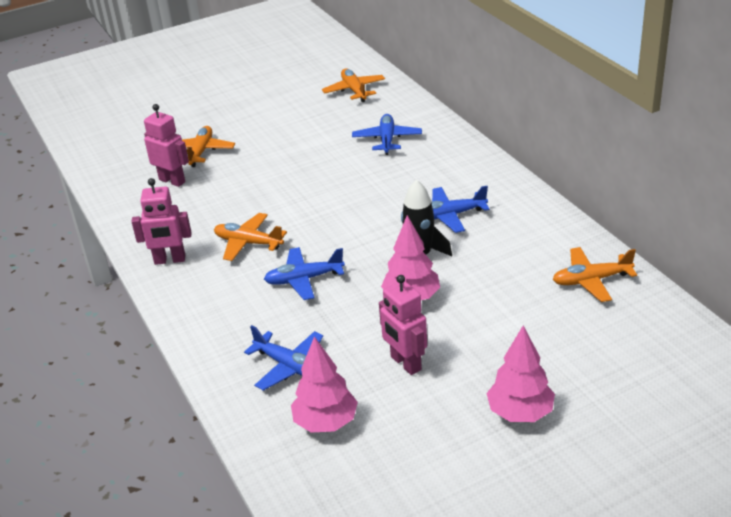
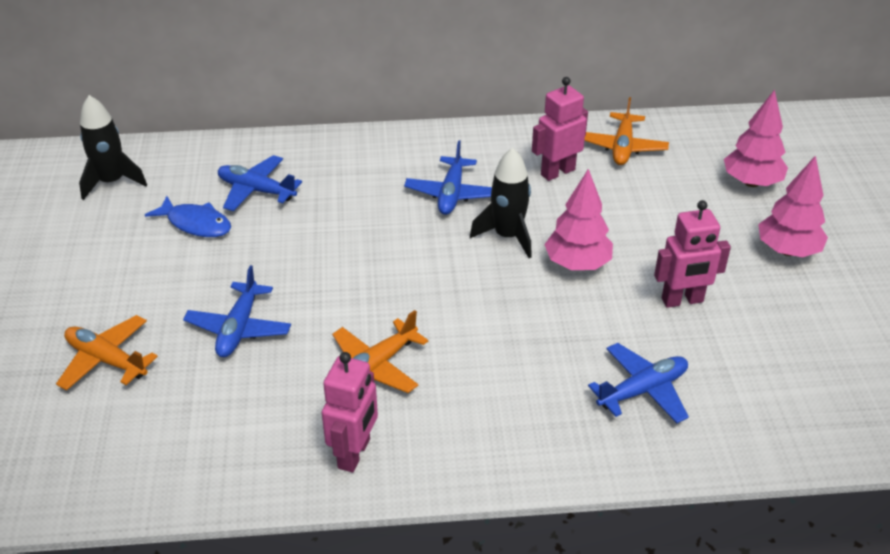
camera: 70 degrees left, 5 degrees up
pink robot [144,104,189,187] -> pink robot moved to [532,77,588,181]
blue plane [264,247,345,300] -> blue plane moved to [183,265,291,357]
pink tree [291,336,358,432] -> pink tree moved to [724,90,788,187]
orange plane [322,68,385,102] -> black rocket [79,95,147,200]
none -> blue fish [145,196,231,237]

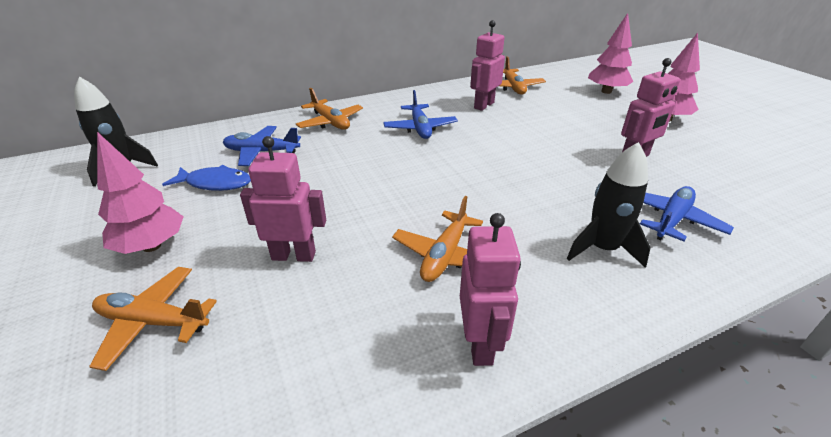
camera: 20 degrees left, 5 degrees down
blue plane [183,265,291,357] -> pink robot [240,136,326,262]
black rocket [470,147,532,258] -> black rocket moved to [567,142,651,268]
pink tree [544,169,613,270] -> pink tree moved to [97,132,184,254]
none -> orange plane [296,88,363,130]

